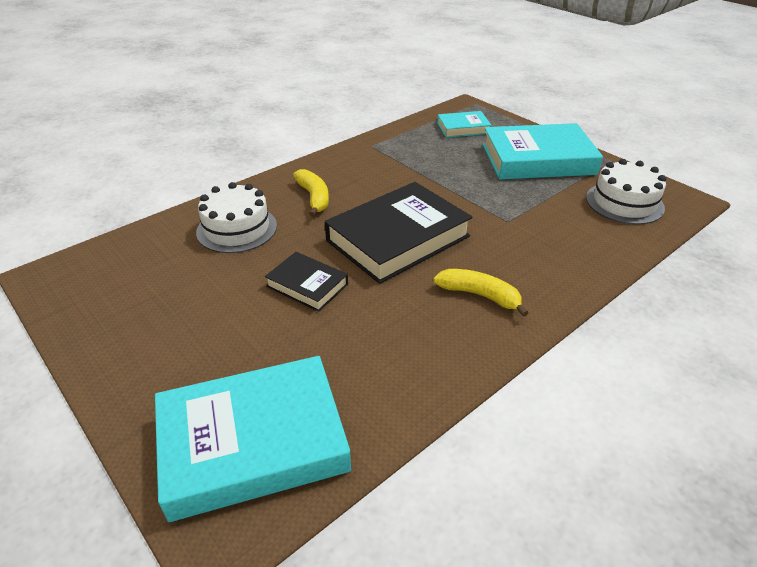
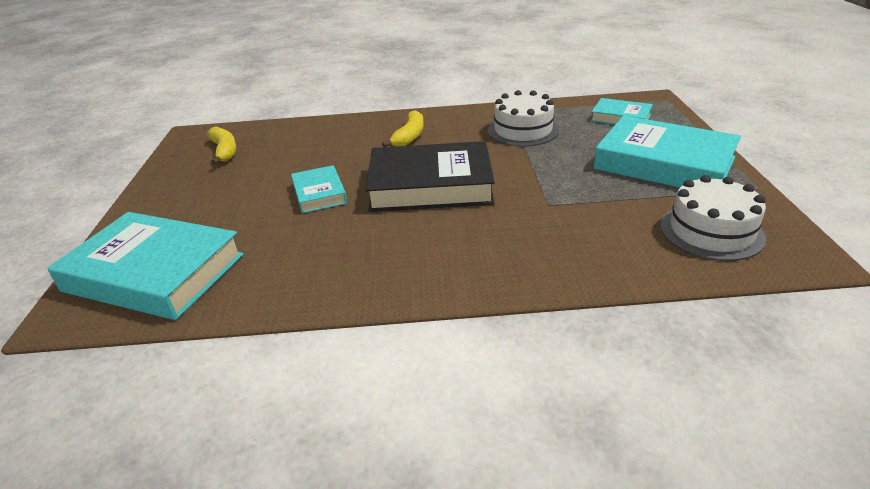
camera: 40 degrees right, 5 degrees down
white cake [196,182,277,253] -> white cake moved to [488,90,559,147]
black book [265,252,348,312] -> turquoise book [291,165,347,213]
yellow banana [433,269,529,317] -> yellow banana moved to [207,126,237,165]

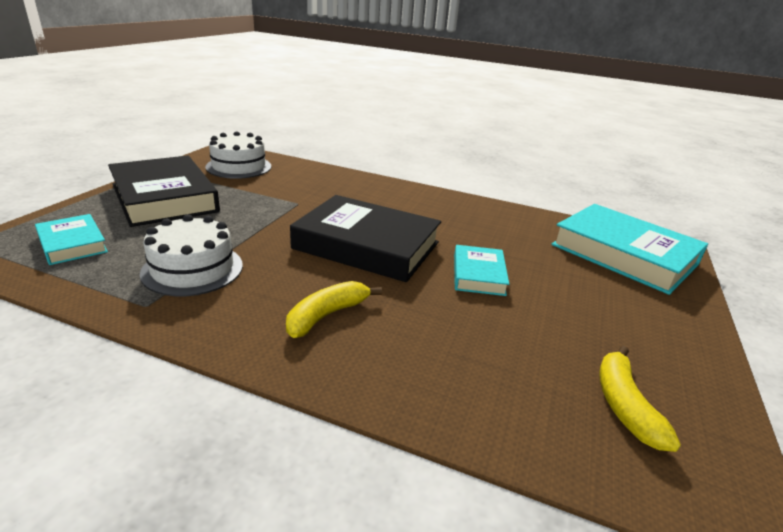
camera: 160 degrees left, 5 degrees down
turquoise book [593,116,741,188] -> black book [108,156,220,227]

